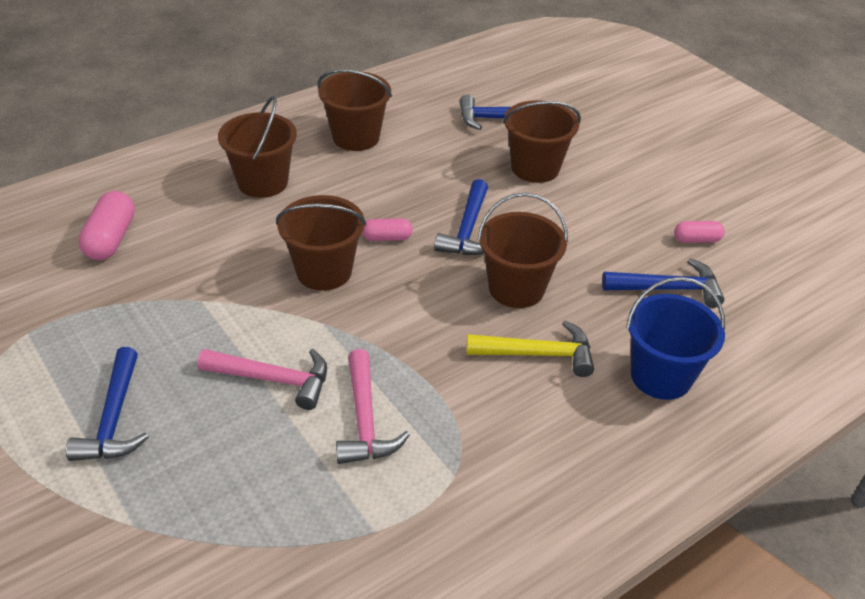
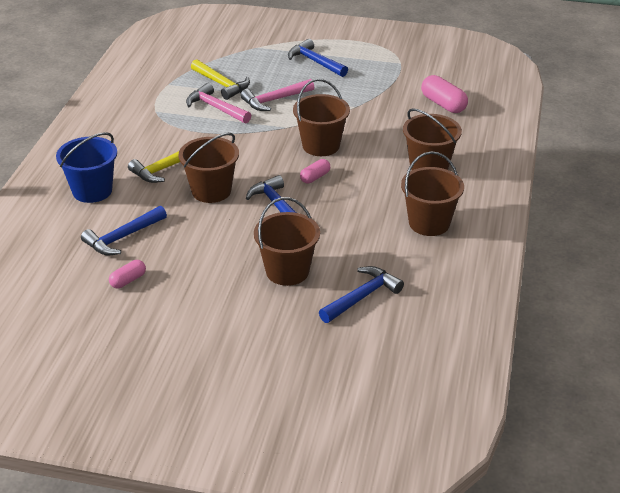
camera: 140 degrees right, 5 degrees down
none -> yellow hammer [191,59,250,100]

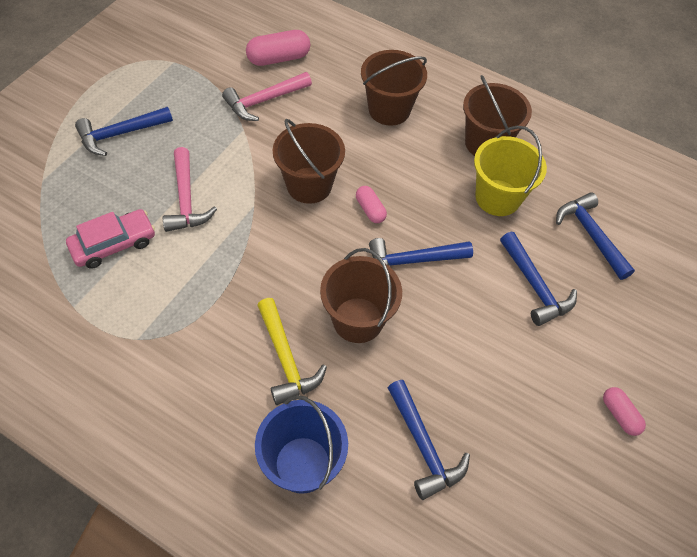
camera: 75 degrees left, 20 degrees up
pink capsule [109,260,146,288] -> pink capsule moved to [603,387,646,436]
pink hammer [186,83,251,123] -> pink hammer moved to [222,72,312,121]
yellow hammer [191,59,250,100] -> pink car [66,209,155,269]
brown bucket [254,197,320,286] -> blue hammer [500,232,577,326]
none -> yellow bucket [474,126,547,216]

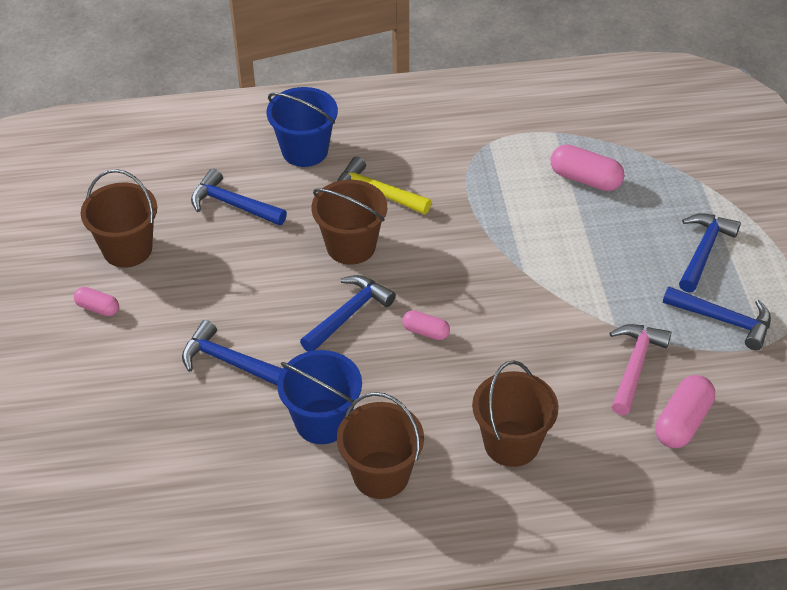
camera: 145 degrees right, 10 degrees down
pink car [66,209,155,269] -> pink capsule [551,144,624,191]
pink hammer [163,147,217,232] -> none
brown bucket [273,119,345,204] -> brown bucket moved to [81,169,157,268]
yellow bucket [474,126,547,216] -> blue bucket [277,350,362,444]
blue hammer [556,193,635,280] -> blue hammer moved to [663,287,771,350]

